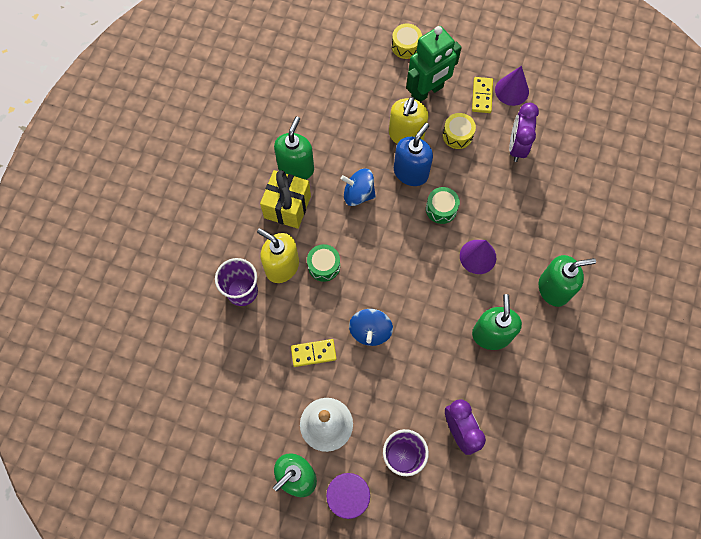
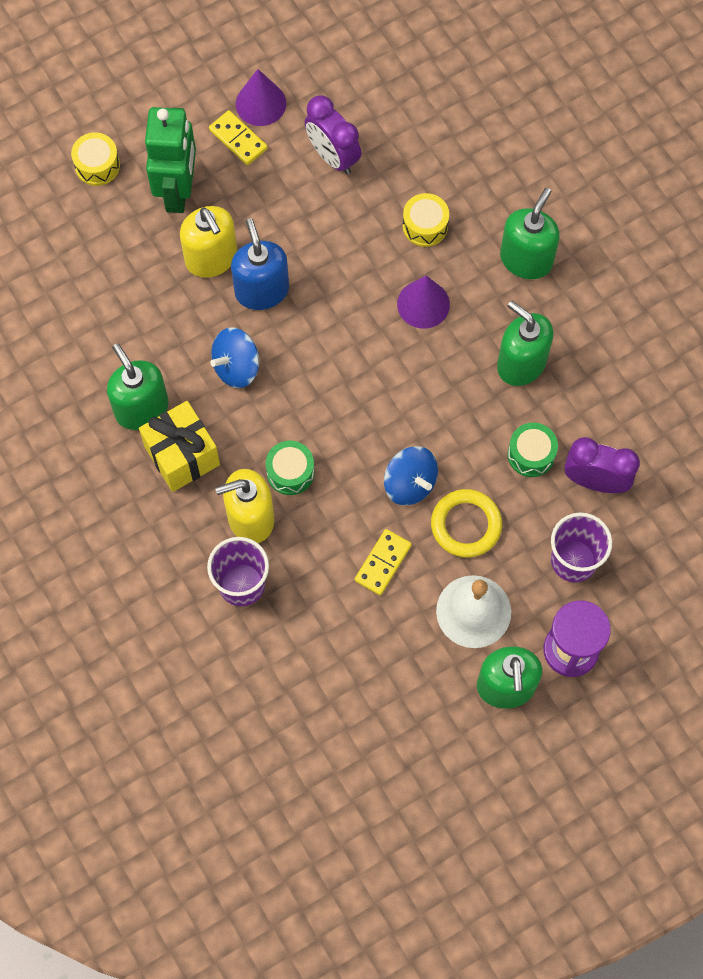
camera: 50 degrees left, 0 degrees up
green drum [426,187,460,224] -> green drum moved to [508,423,558,477]
yellow drum [443,113,476,149] -> yellow drum moved to [403,193,449,247]
none -> yellow ring [431,489,502,557]

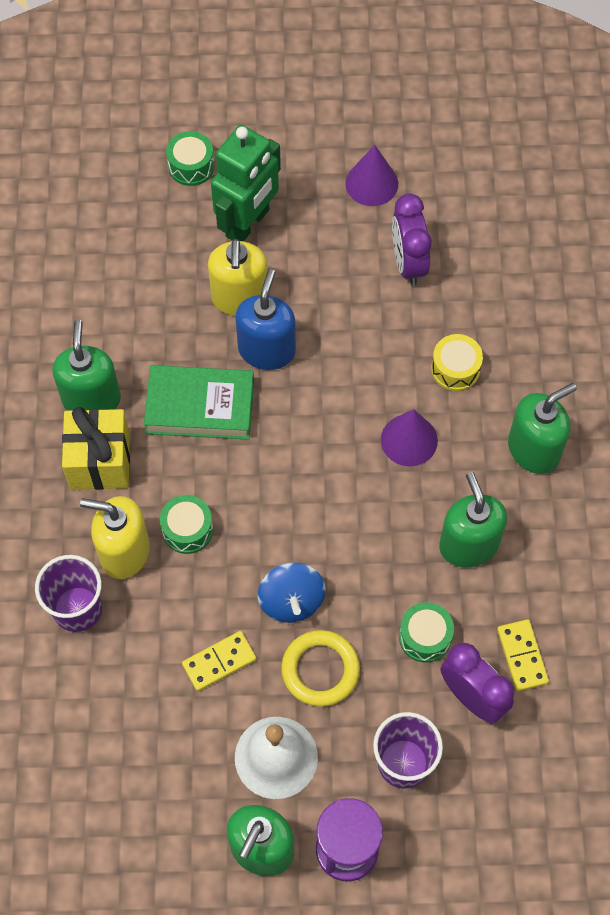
camera: 30 degrees right, 5 degrees down
yellow drum [71,132,120,186] -> green drum [166,131,214,186]
yellow domino [209,110,268,165] -> yellow domino moved to [497,619,549,691]
blue spinning top [210,327,259,388] -> green book [144,365,254,440]

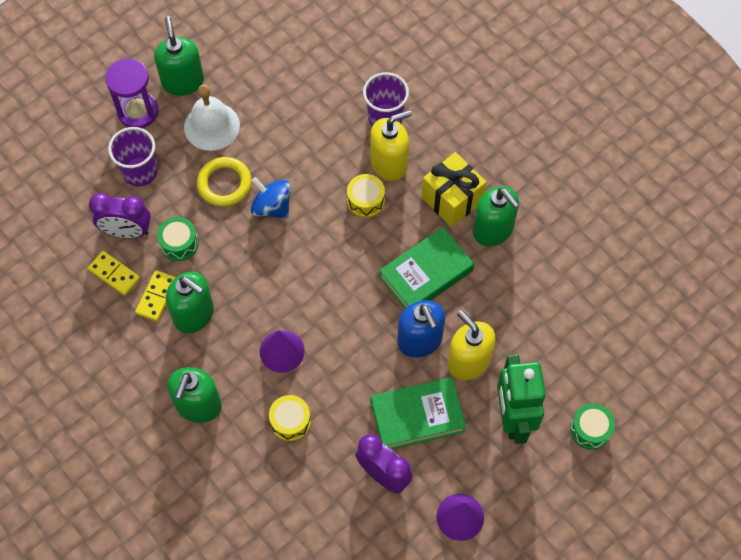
camera: 140 degrees right, 0 degrees up
green drum [160,495,213,554] -> yellow drum [347,174,385,218]
yellow domino [182,631,257,691] -> yellow domino moved to [135,270,176,322]
none -> green book [371,377,466,450]

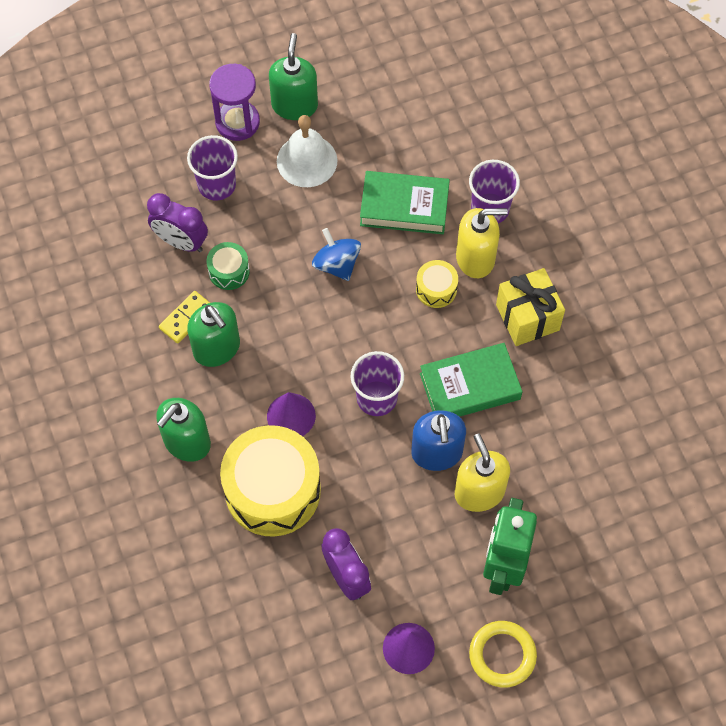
camera: 20 degrees right, 0 degrees up
yellow domino [88,251,140,296] -> none
yellow ring [197,157,252,207] -> yellow ring moved to [469,621,537,688]
yellow drum [269,395,311,441] -> yellow drum [220,425,321,537], size x2.20
green book [371,377,466,450] -> green book moved to [360,171,450,234]
green soap dispenser [473,186,519,246] -> none
green drum [570,403,615,450] -> none
none -> purple cup [351,351,404,416]

